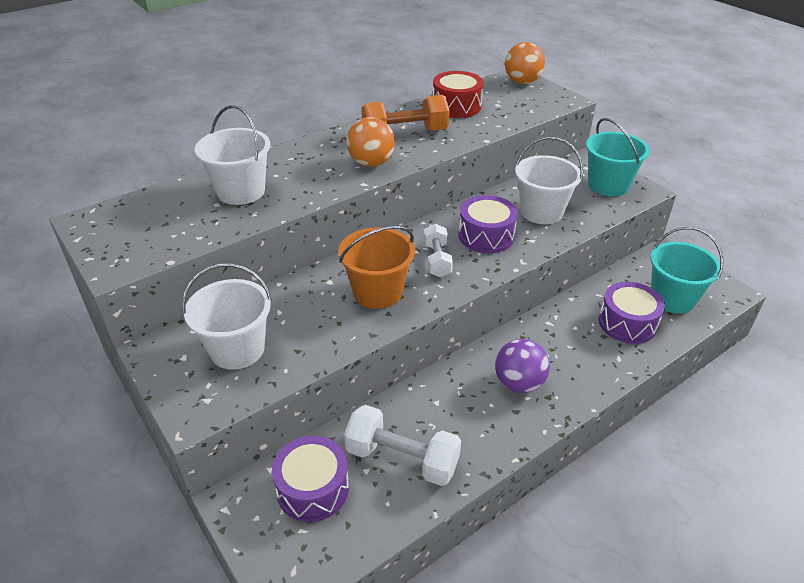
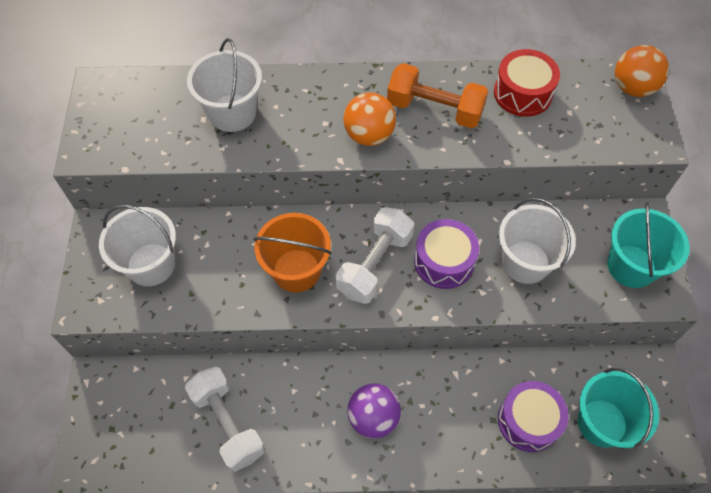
camera: 35 degrees right, 20 degrees up
purple drum [272,436,349,522] -> none
white dumbbell [423,224,453,277] -> white dumbbell [336,207,414,304], size x1.58

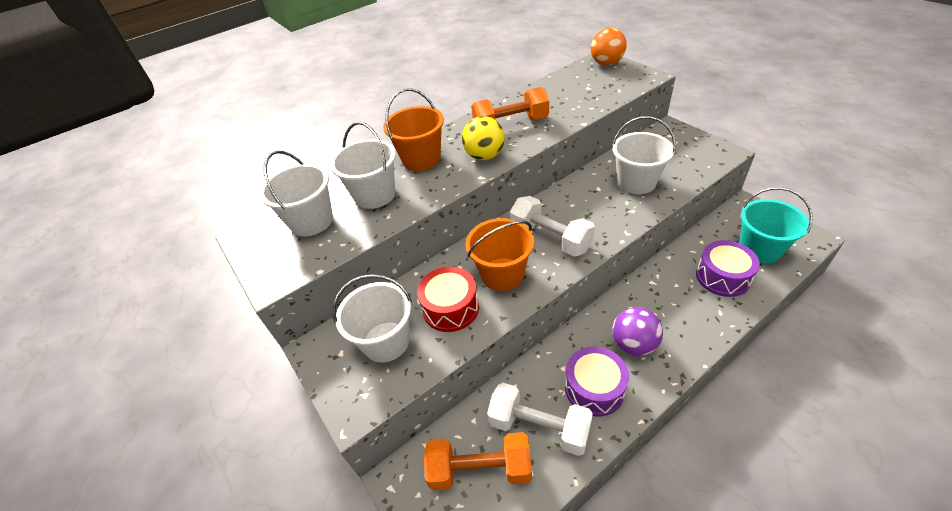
camera: 30 degrees left, 15 degrees down
white dumbbell [336,207,414,304] -> white dumbbell turned 45 degrees counterclockwise [510,196,595,257]
orange ball [343,92,396,146] -> yellow ball [462,116,505,160]
purple drum [414,219,479,289] -> purple drum moved to [565,346,629,416]
red drum [494,49,560,117] -> red drum moved to [417,267,479,332]
turquoise bucket [607,202,690,288] -> none
none -> white bucket [259,151,333,236]
none -> orange bucket [383,89,444,171]
none -> orange dumbbell [424,432,532,491]

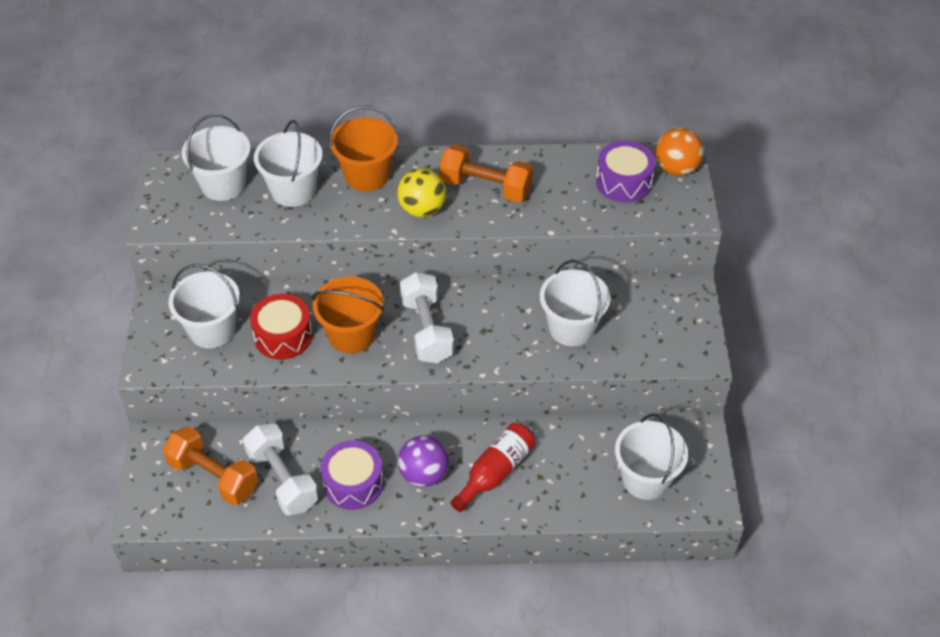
camera: 30 degrees right, 5 degrees up
purple drum [696,240,760,297] -> purple drum moved to [596,141,655,203]
turquoise bucket [740,187,813,264] -> white bucket [615,414,688,500]
none -> red bottle [451,423,535,512]

